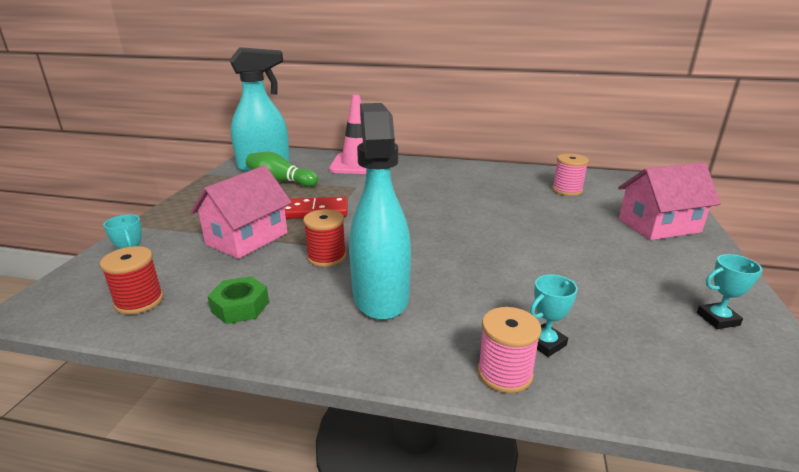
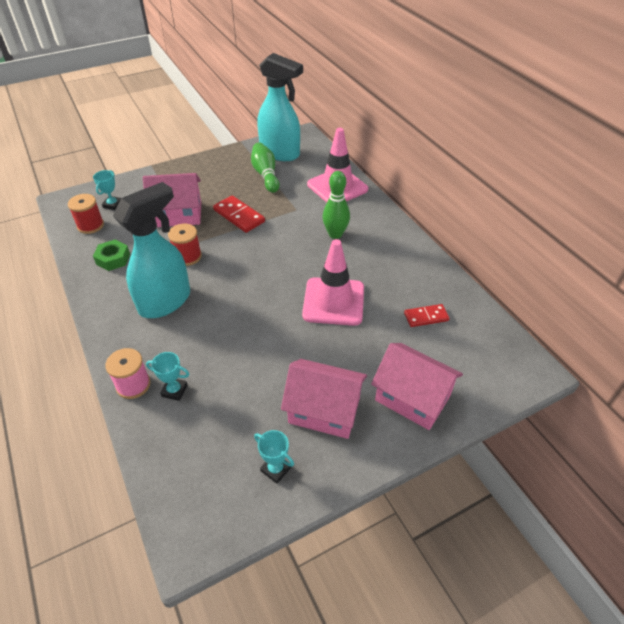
camera: 50 degrees right, 20 degrees up
pink spool [552,153,589,196] -> red domino [404,304,450,327]
none -> pink house [281,359,367,439]
none -> pink traffic cone [302,239,364,326]
none -> green bowling pin [323,171,350,239]

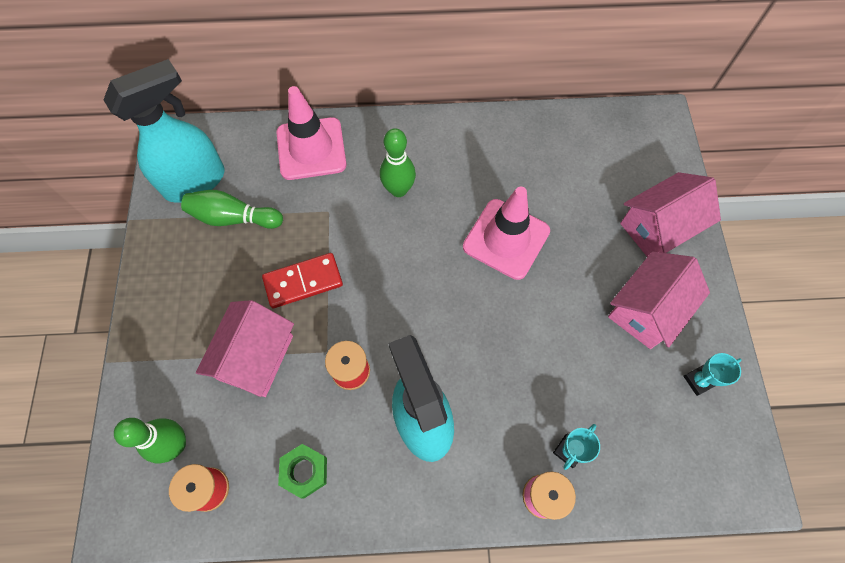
camera: 65 degrees left, 20 degrees up
turquoise trophy [93,170,121,210] -> green bowling pin [114,418,186,464]
red domino [404,304,450,327] -> none

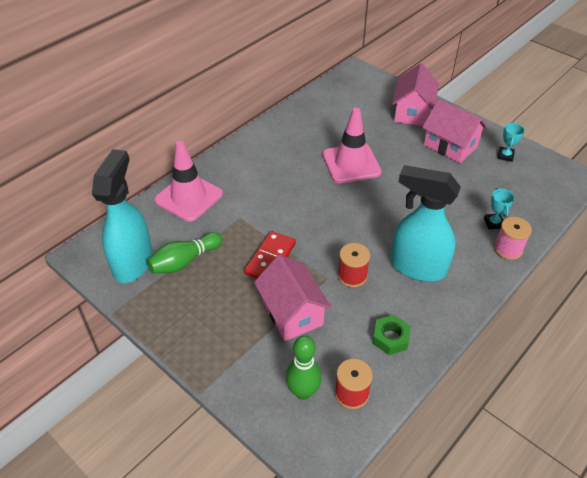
camera: 45 degrees left, 20 degrees down
green bowling pin [380,128,416,197] -> none
pink house [608,251,710,349] -> pink house turned 45 degrees counterclockwise [422,99,488,163]

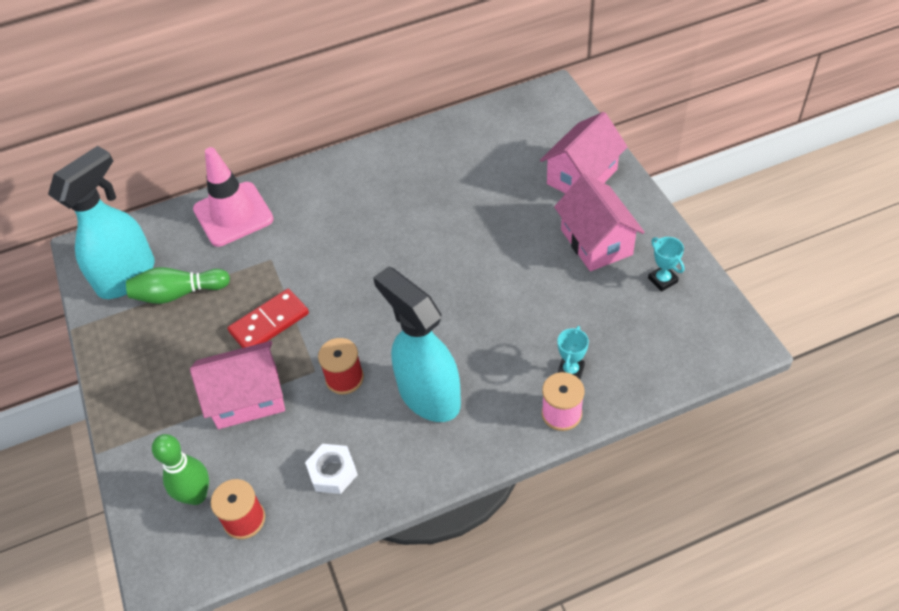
camera: 30 degrees right, 5 degrees up
pink house [254,255,332,341] -> pink house turned 75 degrees clockwise [190,341,285,429]
pink traffic cone [322,107,382,183] -> none
green nut [373,315,411,355] -> white nut [305,444,358,494]
turquoise trophy [498,123,525,162] -> turquoise trophy turned 75 degrees counterclockwise [648,237,684,292]

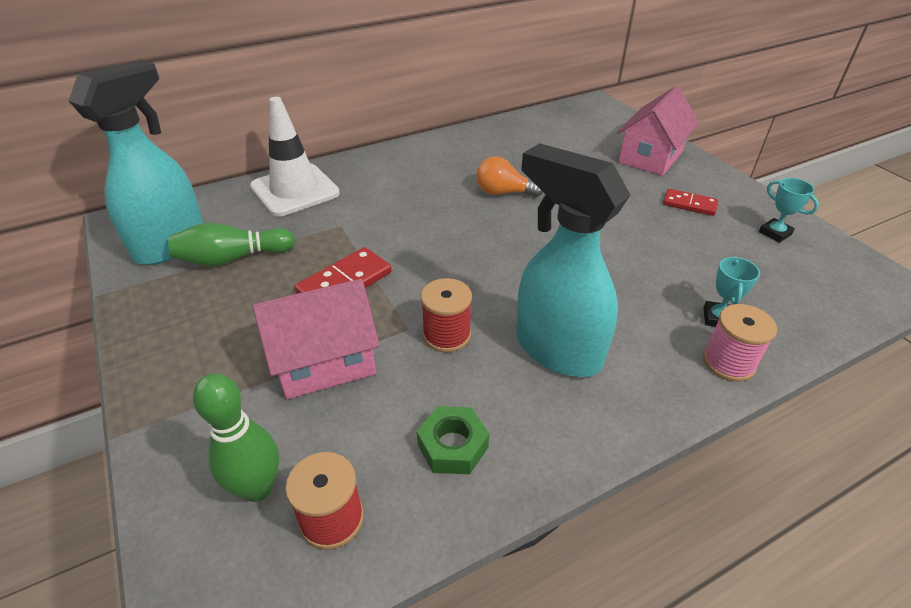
camera: 10 degrees left, 10 degrees down
pink traffic cone [193,147,274,247] -> white traffic cone [250,97,340,217]
white nut [305,444,358,494] -> green nut [417,406,489,474]
pink house [554,174,645,271] -> red domino [663,189,718,216]
none -> orange light bulb [476,156,543,197]

